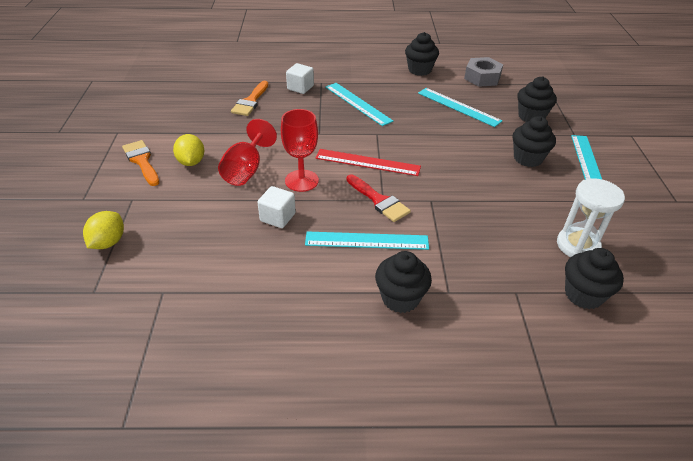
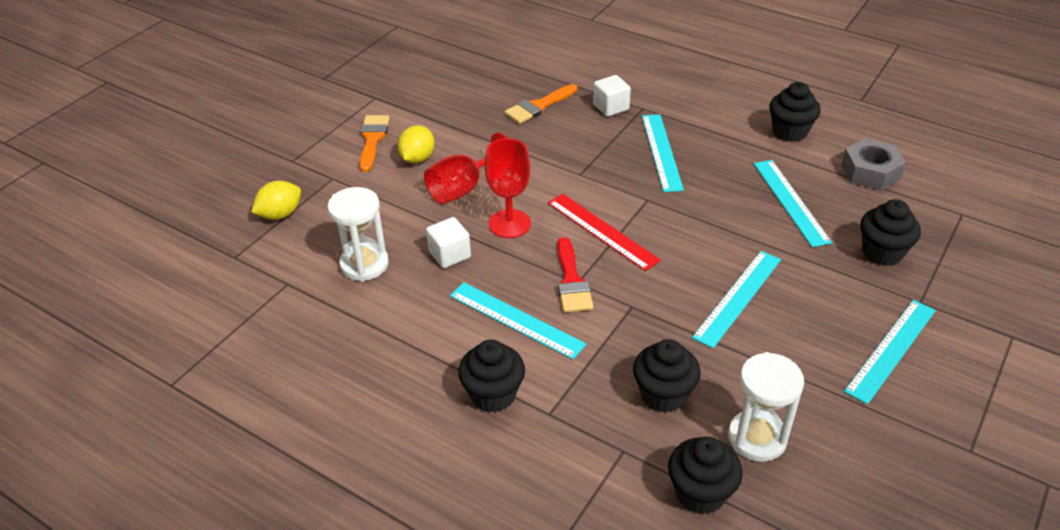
camera: 35 degrees right, 0 degrees up
black cupcake [513,116,556,167] -> black cupcake moved to [633,339,701,413]
none -> white hourglass [328,187,389,282]
none -> turquoise ruler [692,251,781,348]

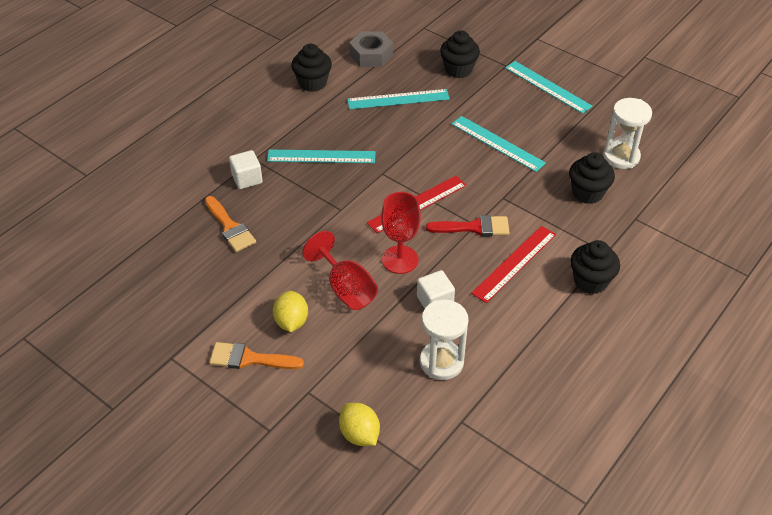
camera: 85 degrees left, 5 degrees up
yellow lemon [398,125,435,163] -> yellow lemon turned 60 degrees clockwise [273,291,308,332]
turquoise ruler [450,282,586,359] -> red ruler [471,226,556,303]
black cupcake [668,437,742,514] -> none

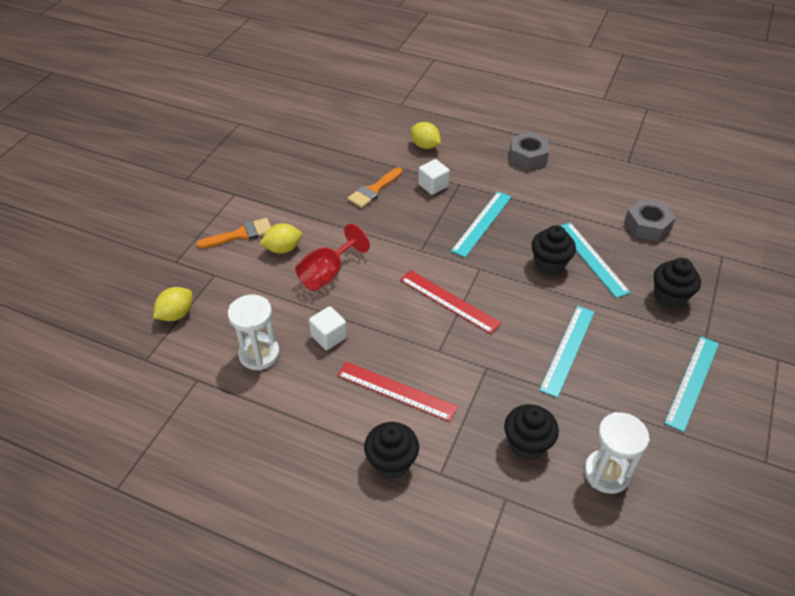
camera: 75 degrees right, 0 degrees up
orange brush [209,342,304,369] -> orange brush turned 75 degrees clockwise [197,218,271,249]
turquoise ruler [267,149,375,163] -> turquoise ruler turned 45 degrees clockwise [451,191,512,257]
black cupcake [291,44,332,92] -> black cupcake moved to [531,225,576,275]
red goblet [381,192,421,274] -> none
red brush [426,215,510,236] -> none
none -> yellow lemon [411,122,441,149]
none -> grey nut [510,132,549,170]

